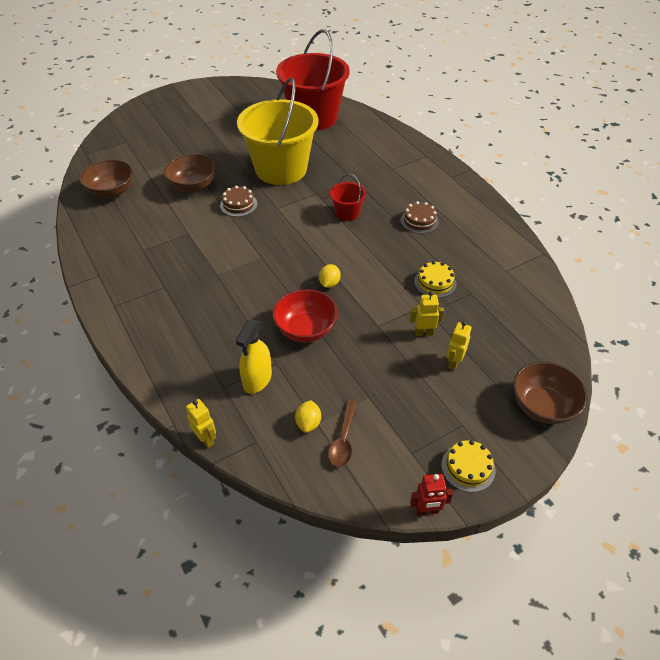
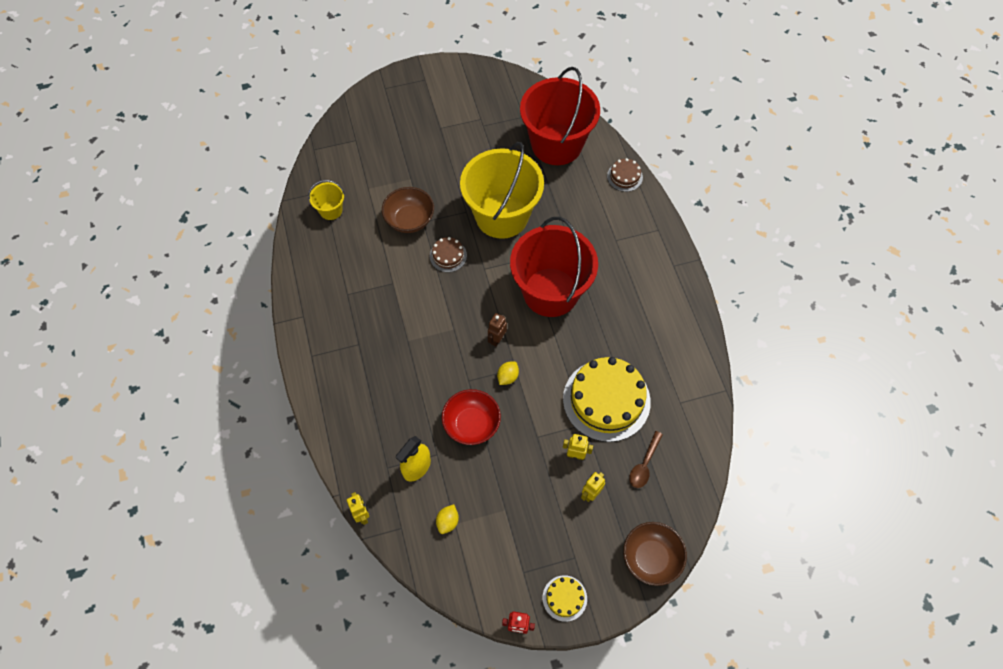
camera: 15 degrees right, 15 degrees up
brown bowl [80,159,134,198] -> yellow bucket [308,180,345,220]
brown spoon [328,400,357,467] -> brown spoon moved to [629,431,663,488]
red bucket [330,174,366,221] -> red bucket [510,217,598,317], size x2.33
brown cake [401,201,439,234] -> brown cake moved to [607,158,643,192]
yellow cake [414,261,456,298] -> yellow cake [563,357,651,442], size x2.16
none -> brown robot [488,313,507,347]

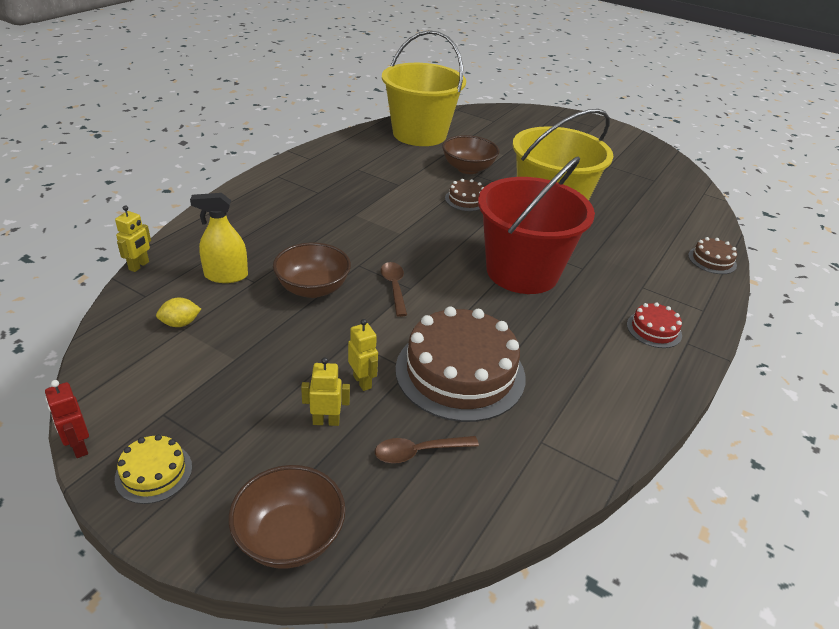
camera: 45 degrees right, 25 degrees down
yellow bucket [308,180,345,220] -> yellow bucket [382,30,466,146], size x2.33
red bowl [442,389,501,445] -> brown bowl [273,243,351,298]
brown robot [488,313,507,347] -> none
yellow lemon [497,361,519,385] -> brown spoon [381,262,407,317]
red bucket [520,67,600,165] -> none
yellow cake [563,357,651,442] -> brown cake [395,306,526,422]
none -> red cake [627,302,682,348]

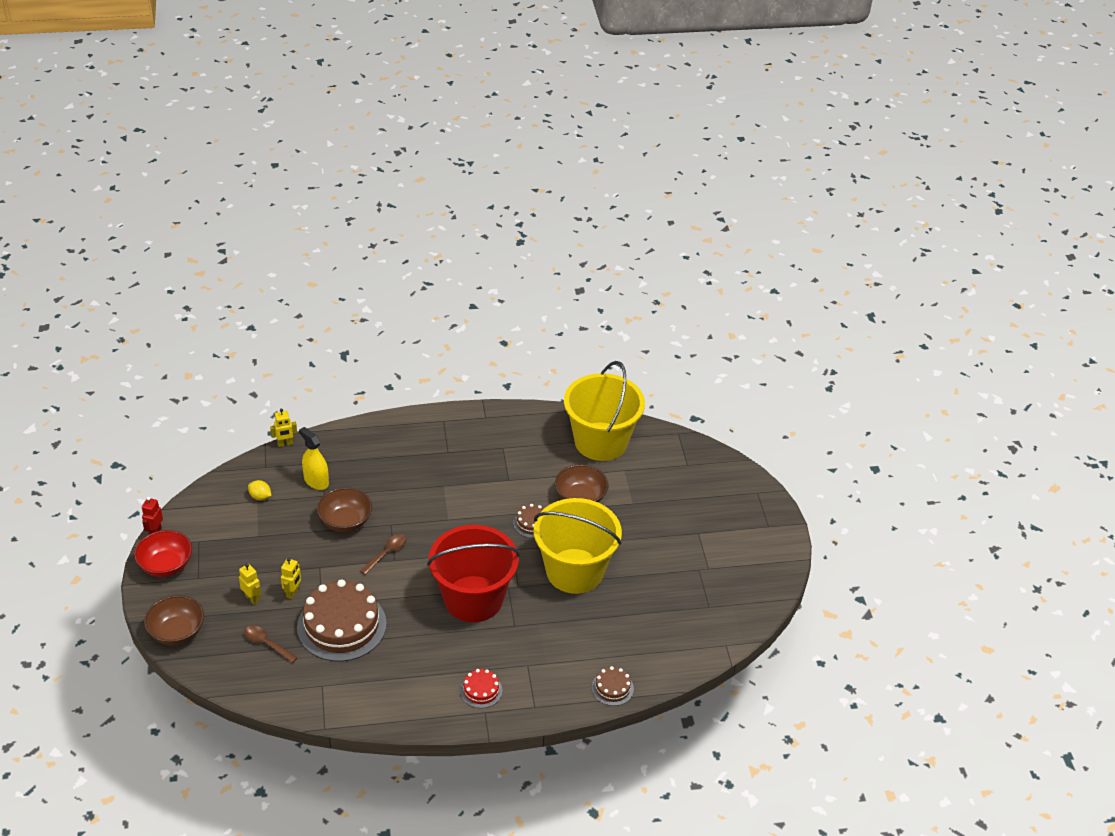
camera: 50 degrees right, 5 degrees up
yellow cake [115,434,192,504] -> red bowl [134,530,192,577]

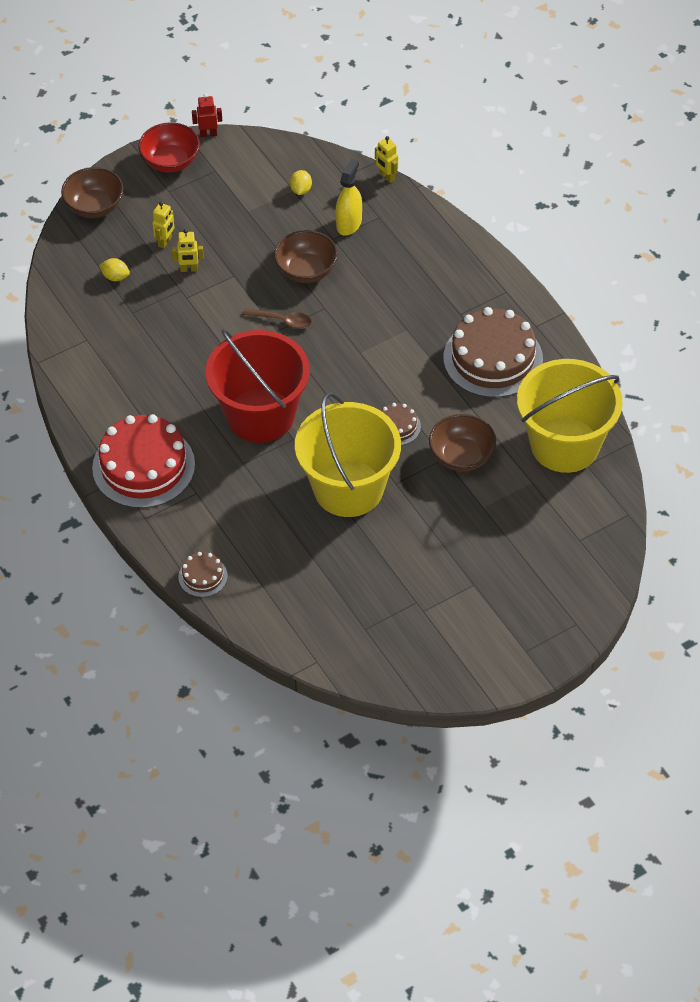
camera: 70 degrees right, 10 degrees up
brown spoon [244,626,298,663] -> yellow lemon [99,258,130,281]
brown cake [297,579,387,662] -> brown cake moved to [443,307,543,398]
red cake [460,669,503,708] -> red cake [92,414,195,508], size x2.16

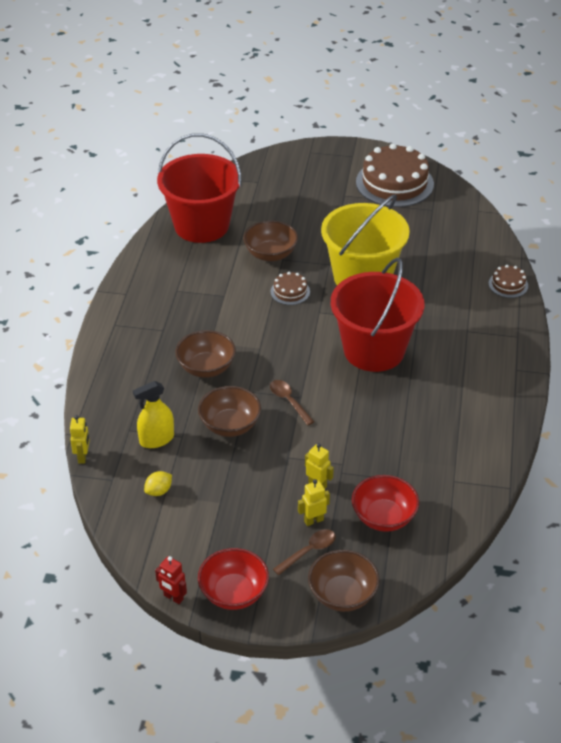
camera: 140 degrees left, 10 degrees down
red cake [92,414,195,508] -> none
yellow lemon [99,258,130,281] -> red bowl [352,475,419,532]
brown cake [443,307,543,398] -> brown cake moved to [356,143,434,207]
yellow bucket [517,359,623,473] -> red bucket [157,134,242,243]
none -> brown bowl [175,330,236,378]
none -> brown spoon [273,529,336,575]

